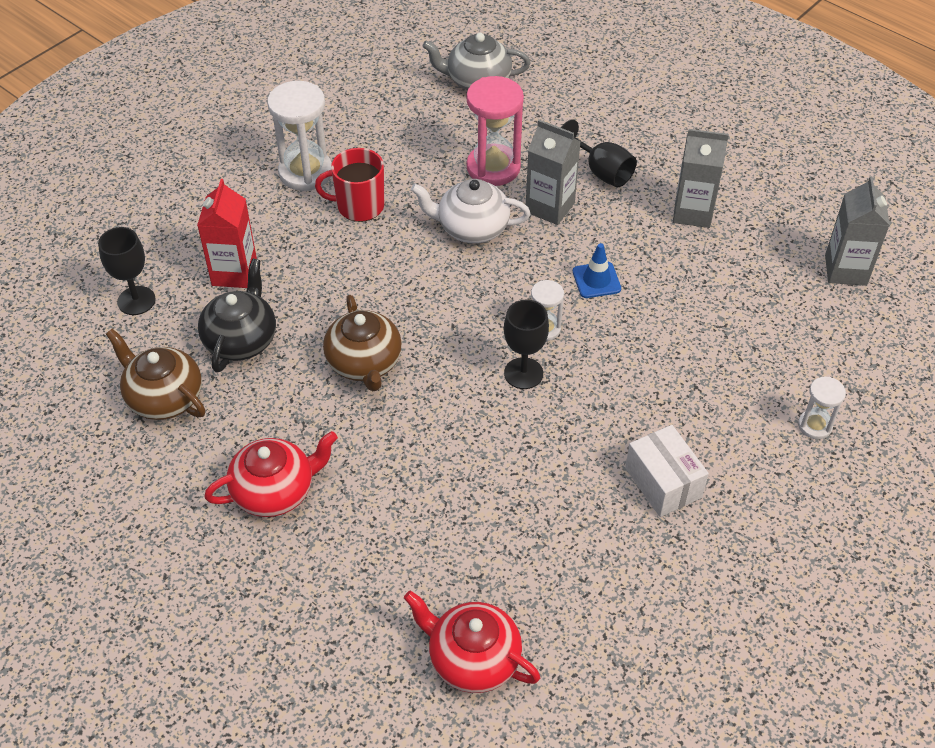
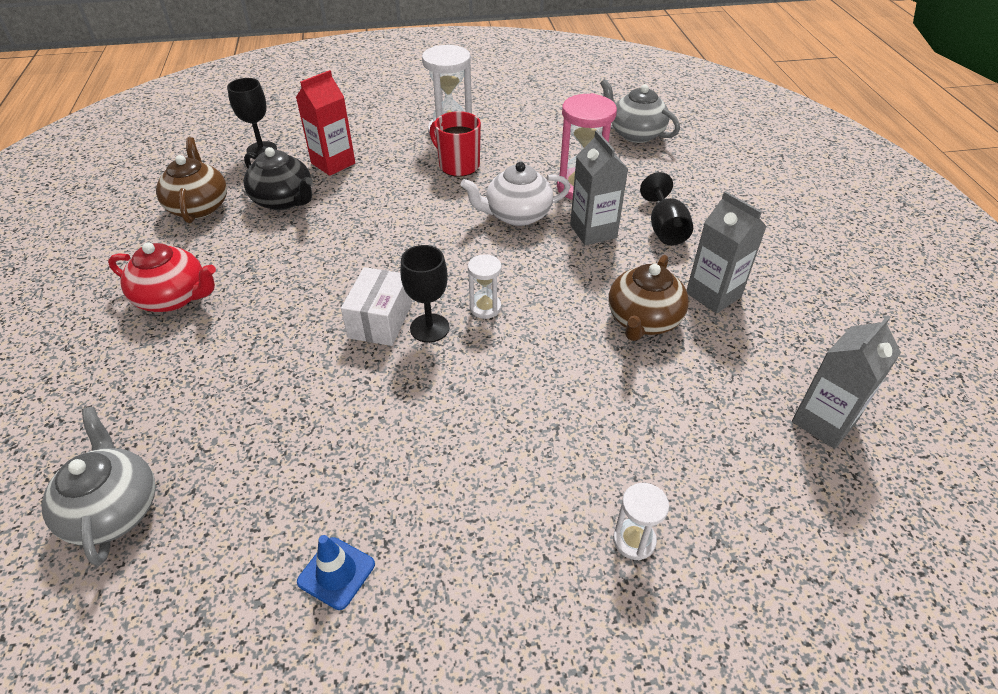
camera: 40 degrees right, 5 degrees down
black teapot [198,258,276,373] -> black teapot turned 75 degrees clockwise [244,147,313,210]
brown teapot [323,295,402,391] -> brown teapot moved to [609,255,689,341]
red teapot [404,591,540,693] -> grey teapot [41,407,156,566]
white teapot [411,179,530,243] -> white teapot turned 60 degrees counterclockwise [461,162,570,226]
blue traffic cone [573,243,621,298] -> blue traffic cone moved to [297,535,375,610]
white box [625,425,709,517] -> white box moved to [341,267,412,346]

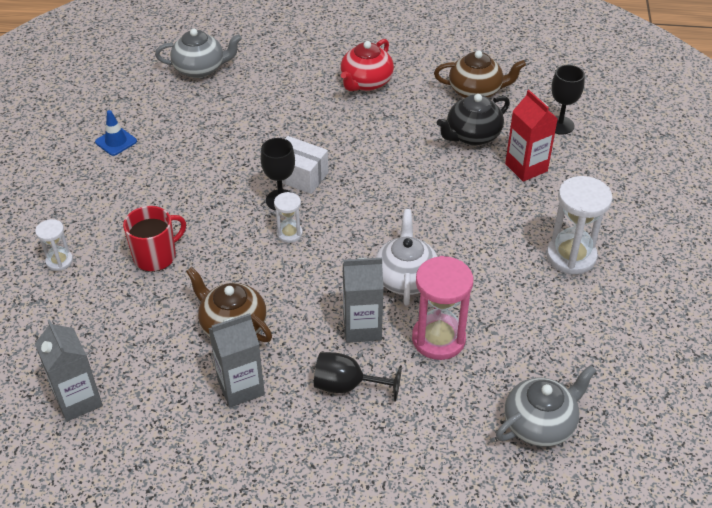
camera: 105 degrees right, 0 degrees up
red mug [430,111,481,177] -> red mug moved to [123,206,186,272]

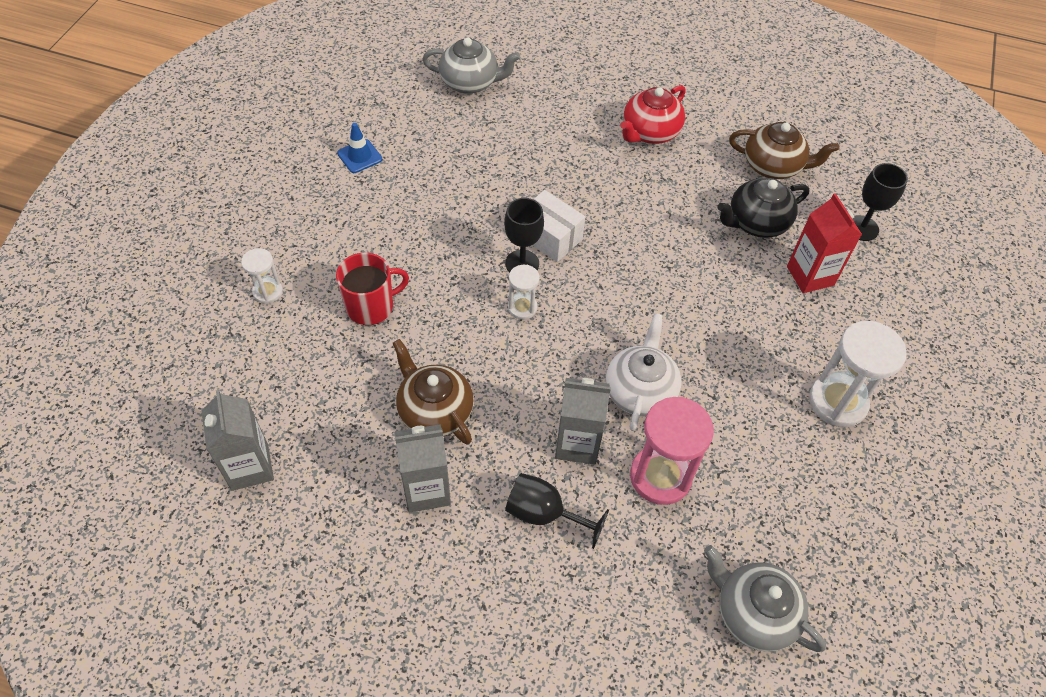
camera: 10 degrees right, 10 degrees up
grey teapot [496,365,597,447] -> grey teapot turned 120 degrees counterclockwise [704,545,826,652]

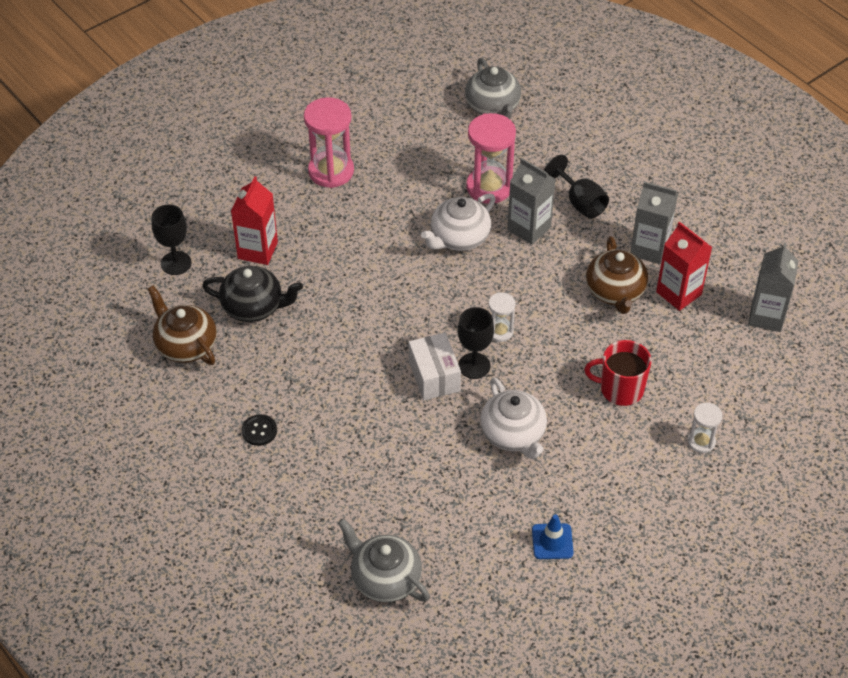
camera: 145 degrees left, 5 degrees down
red teapot [620,85,685,144] -> black button [242,414,277,446]
white hourglass [809,321,907,427] -> pink hourglass [304,97,354,188]
none -> white teapot [480,377,547,459]
none -> red carton [656,221,712,311]

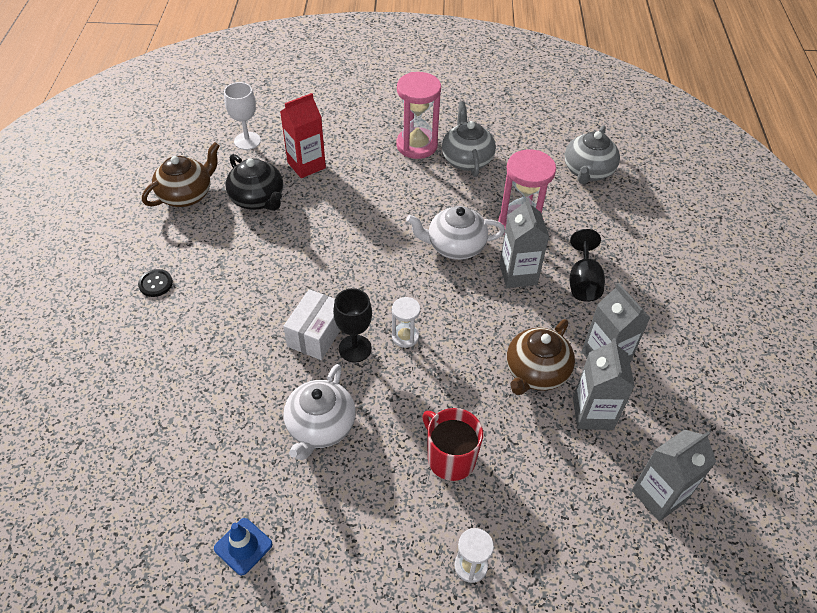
camera: 40 degrees right, 0 degrees up
brown teapot [148,286,217,365] -> brown teapot turned 45 degrees clockwise [142,142,220,207]
black goblet [152,205,191,275] -> white goblet [224,82,261,150]
grey teapot [338,518,430,602] -> grey teapot moved to [442,101,496,177]
red carton [656,221,712,311] -> grey carton [573,338,635,430]

